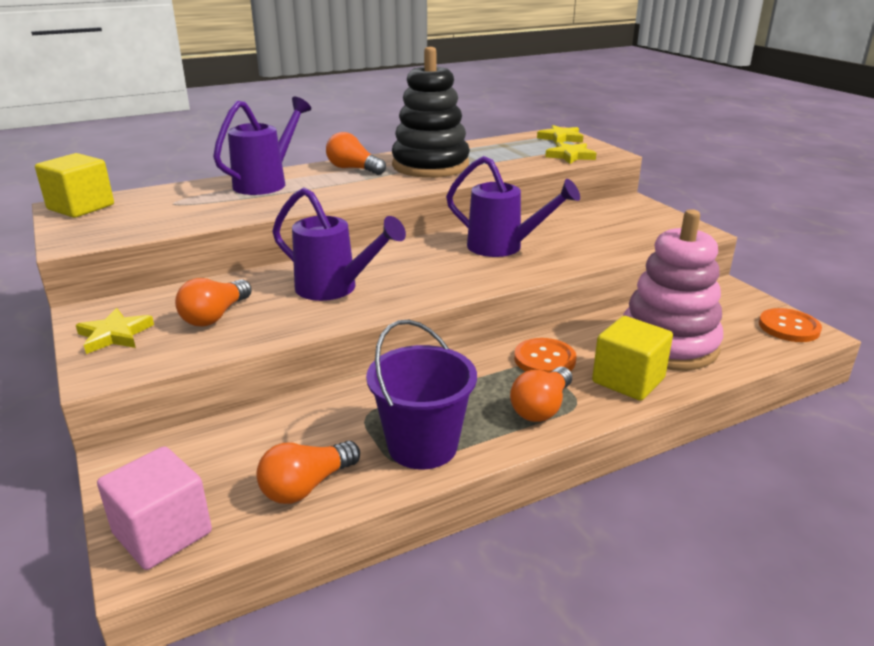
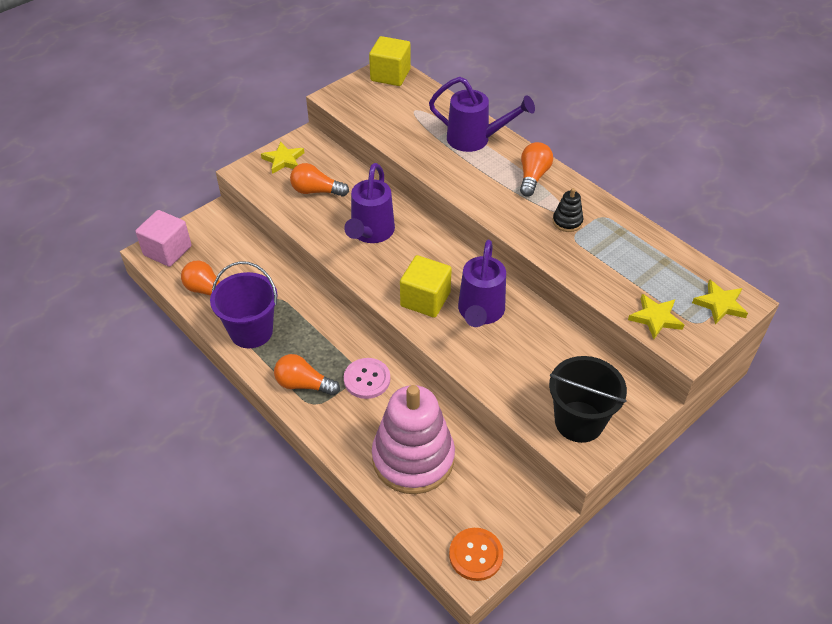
camera: 75 degrees right, 20 degrees up
black stacking toy [392,47,470,178] -> black stacking toy [553,188,583,232], size x0.41
orange button [514,338,576,373] -> pink button [344,358,390,399]
yellow cube [592,316,673,401] -> yellow cube moved to [400,255,452,318]
none -> black bucket [549,356,627,443]

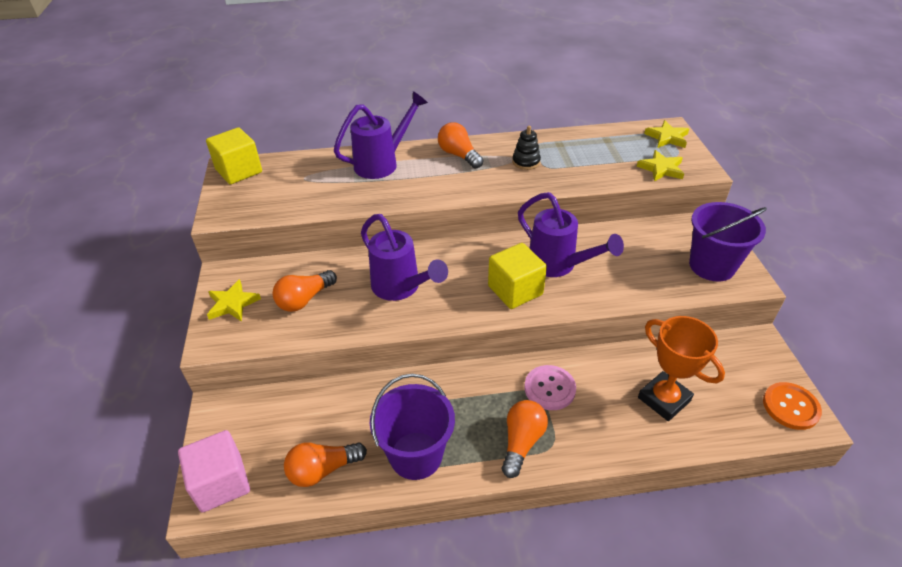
camera: 55 degrees left, 5 degrees down
orange light bulb [274,354,340,396] -> orange light bulb turned 150 degrees clockwise [502,400,548,478]
pink stacking toy [372,385,455,494] -> orange trophy [638,316,725,421]
black bucket [549,356,627,443] -> purple bucket [689,202,767,282]

